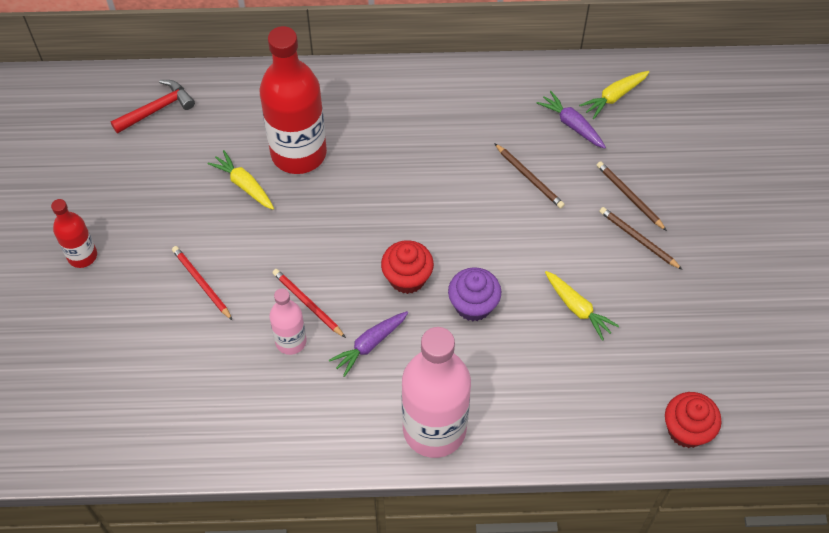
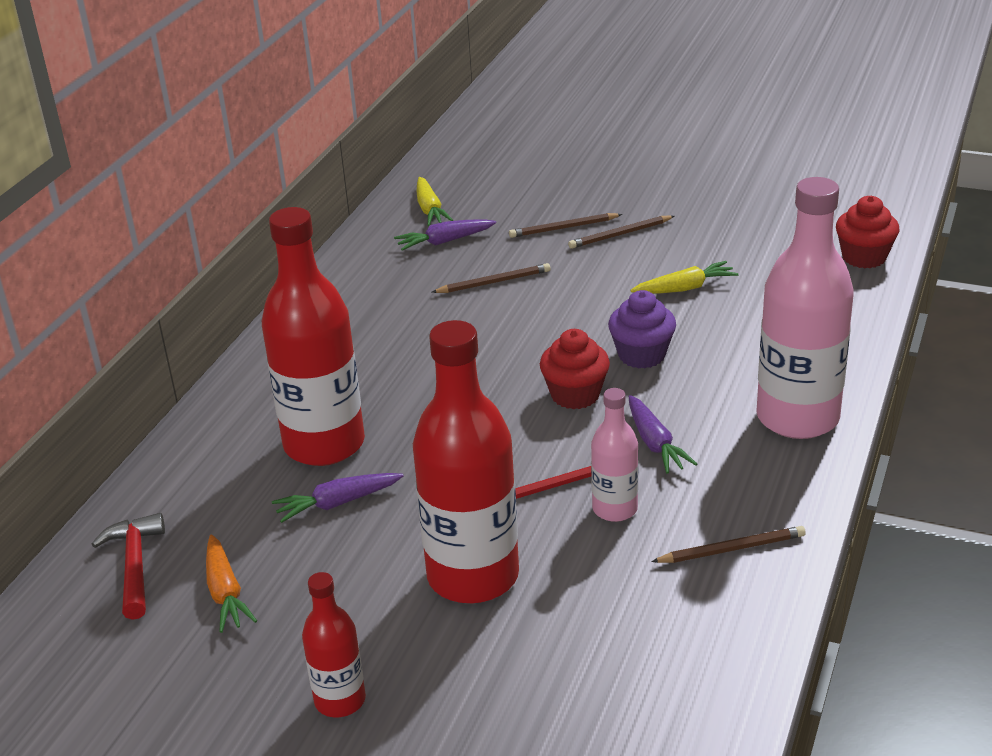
camera: 65 degrees left, 25 degrees down
red pencil [172,246,232,320] -> red bottle [413,320,519,603]
yellow carrot [207,150,274,210] -> purple carrot [272,473,404,523]
none -> orange carrot [206,535,257,633]
none -> brown pencil [651,526,806,563]

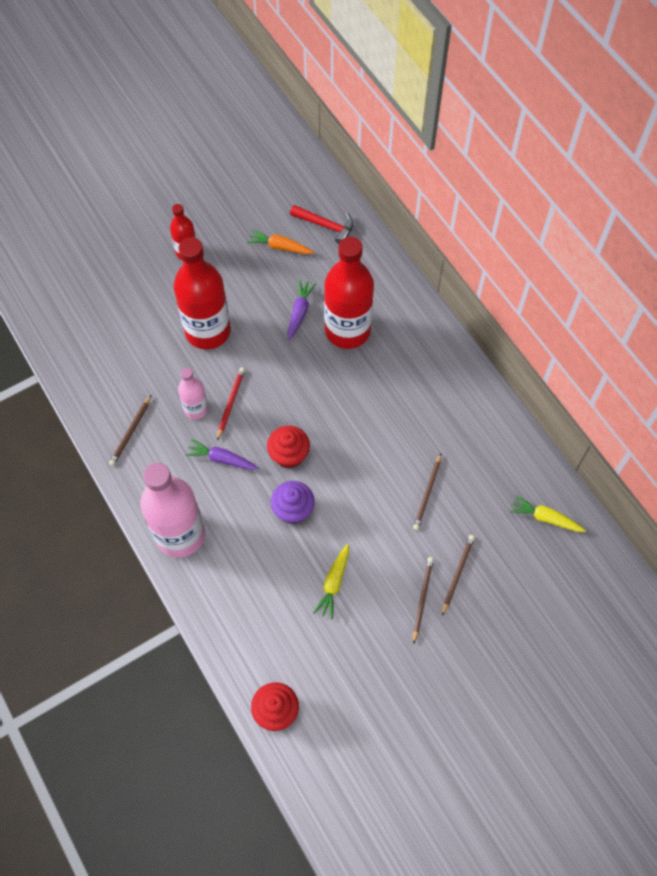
camera: 125 degrees right, 30 degrees up
purple carrot [394,219,496,251] -> none

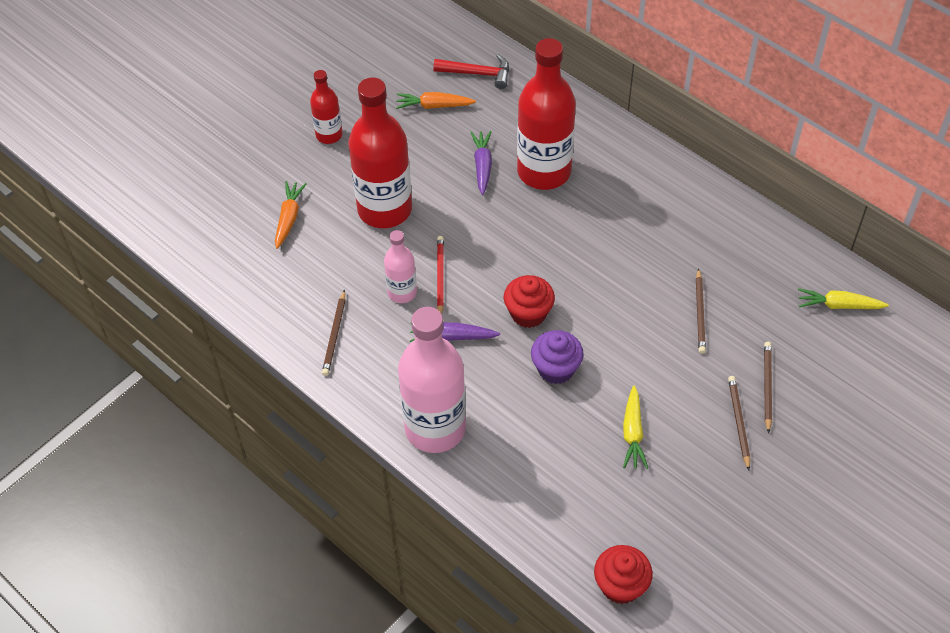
camera: 15 degrees left, 10 degrees down
none -> orange carrot [275,181,306,249]

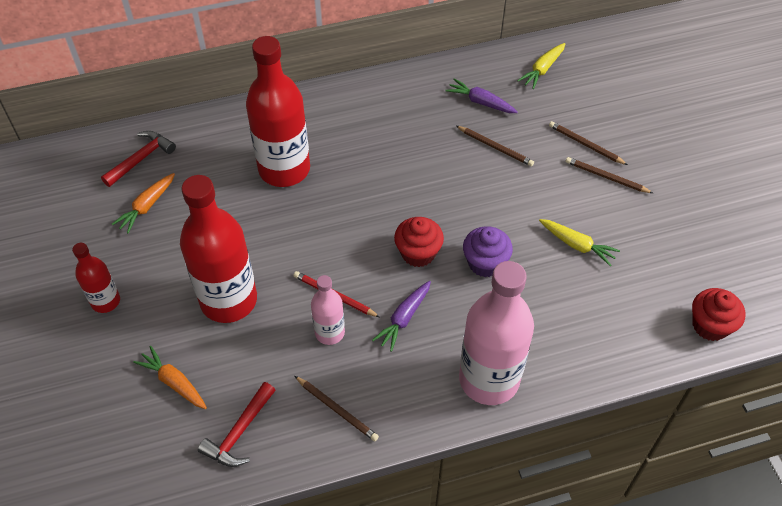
camera: 60 degrees left, 0 degrees up
purple carrot [470,131,492,195] -> purple carrot moved to [445,79,518,113]
none -> red hammer [198,382,275,467]

